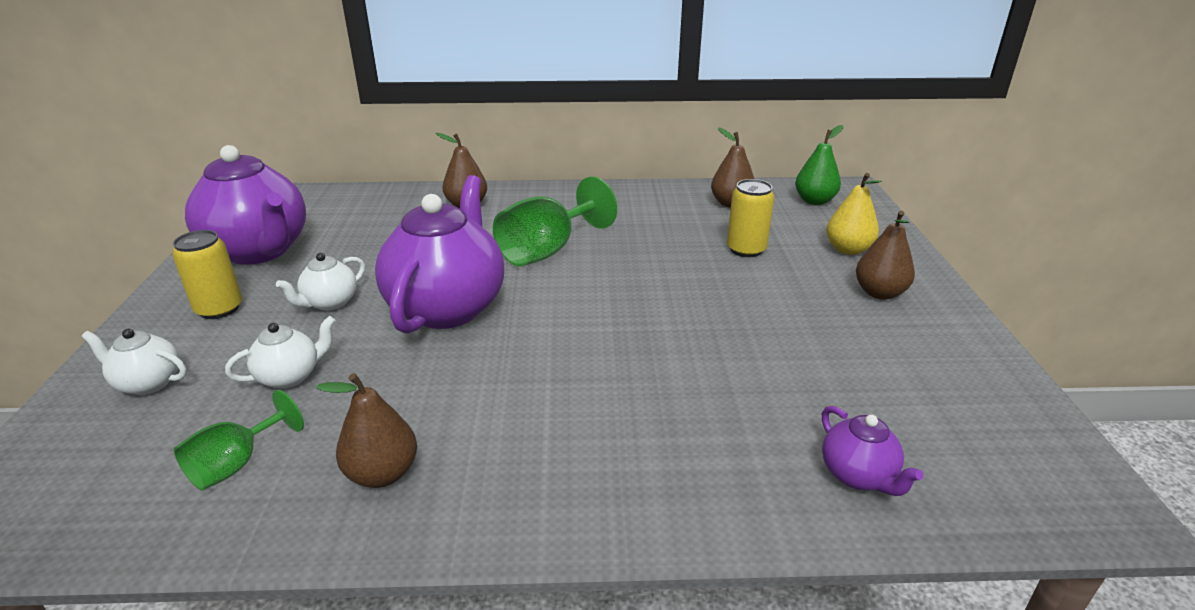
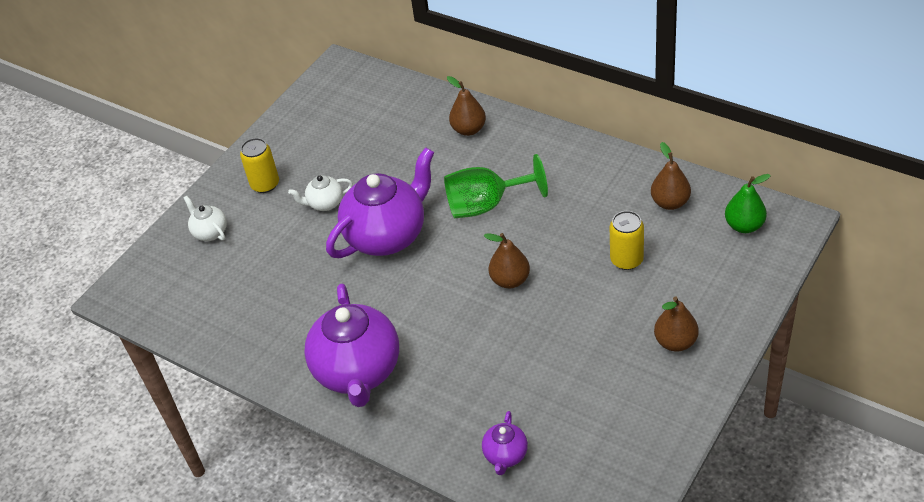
camera: 40 degrees right, 15 degrees up
green goblet [174,390,304,491] -> none
purple teapot [185,145,306,265] -> purple teapot moved to [305,283,399,407]
white teapot [225,316,336,389] -> none
brown pear [316,373,417,488] -> brown pear moved to [484,233,530,288]
yellow pear [826,173,882,255] -> none

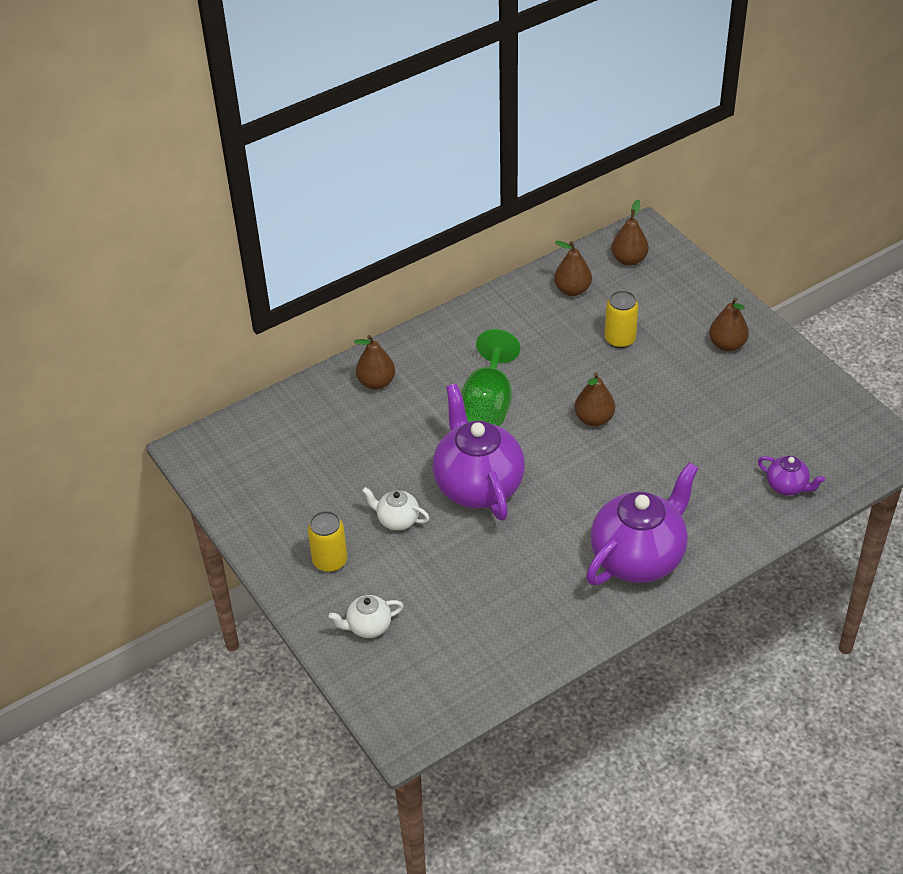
camera: 70 degrees left, 0 degrees up
white teapot [288,175,353,211] -> white teapot turned 105 degrees clockwise [362,487,429,530]
purple teapot [305,283,399,407] -> purple teapot turned 60 degrees counterclockwise [586,462,699,585]
green pear [725,174,771,233] -> brown pear [611,200,649,266]

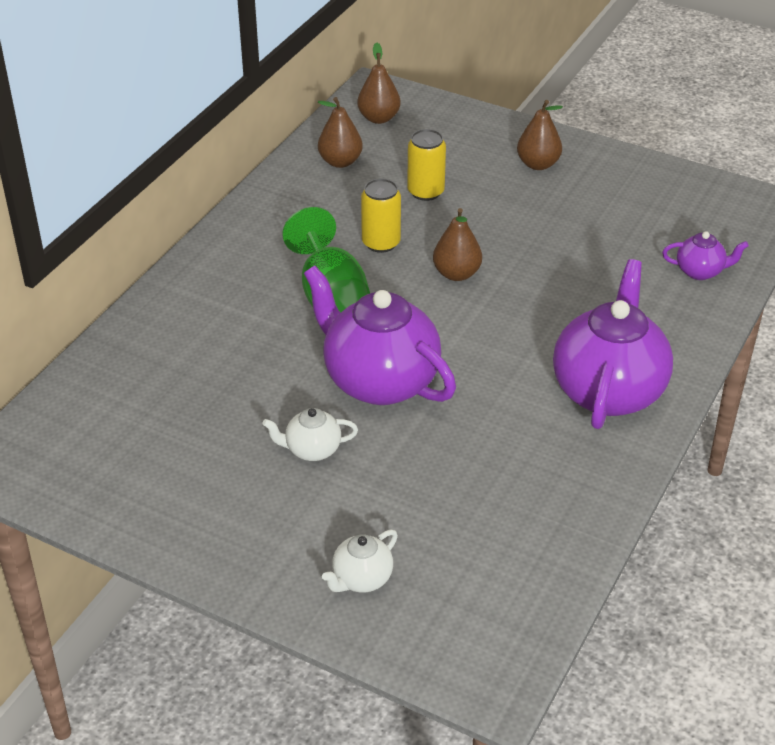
camera: 30 degrees left, 5 degrees down
yellow can [308,511,347,572] -> yellow can moved to [361,178,401,253]
brown pear [354,335,395,390] -> none

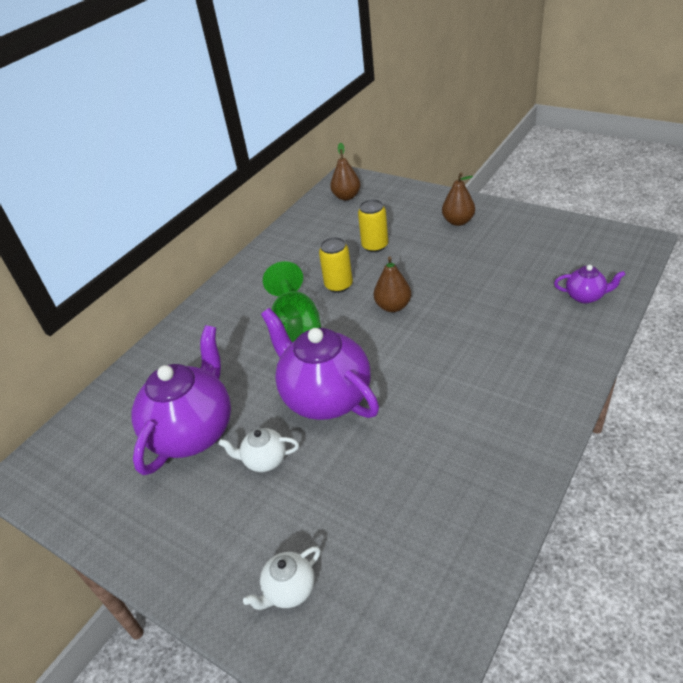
camera: 10 degrees right, 0 degrees up
brown pear [318,97,363,168] -> none
purple teapot [553,259,673,429] -> purple teapot moved to [131,325,231,475]

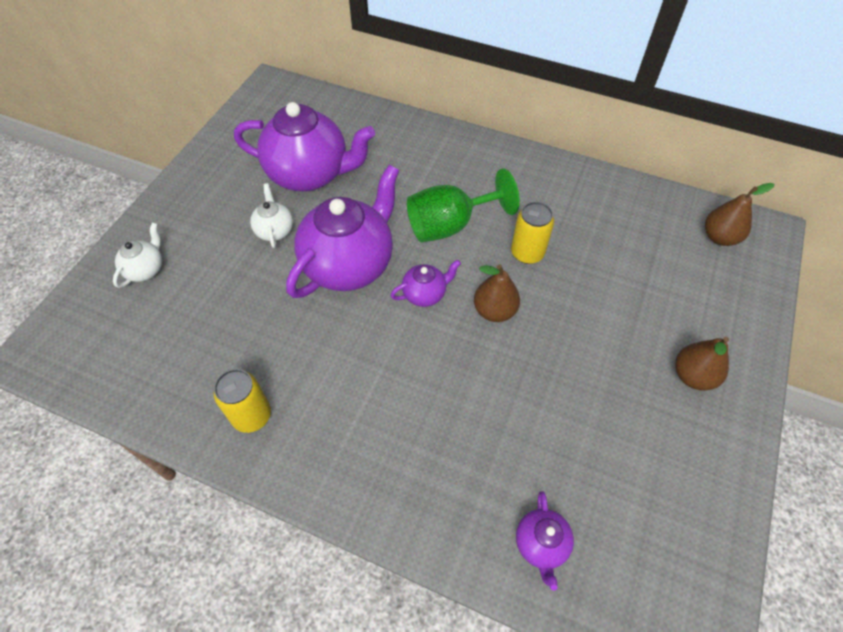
camera: 75 degrees right, 15 degrees up
white teapot [243,546,320,610] -> white teapot turned 75 degrees clockwise [113,222,162,288]
yellow can [358,199,388,252] -> yellow can moved to [214,369,271,433]
none -> purple teapot [391,260,461,307]

